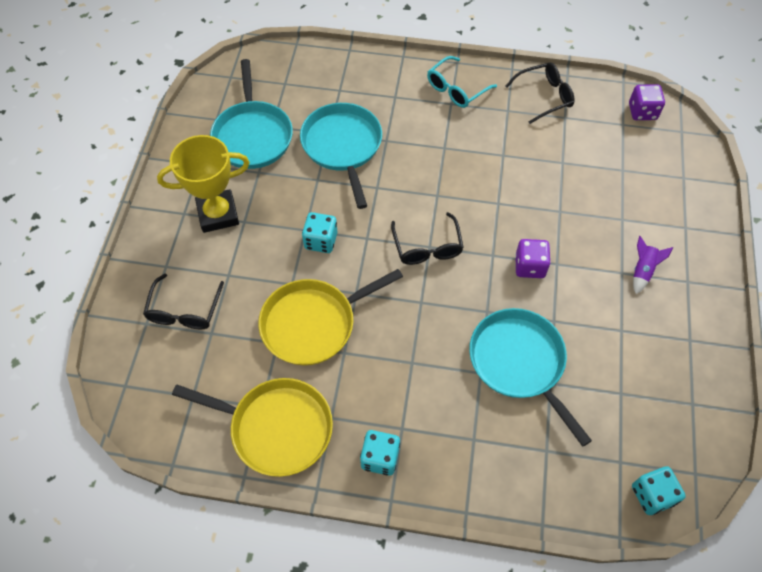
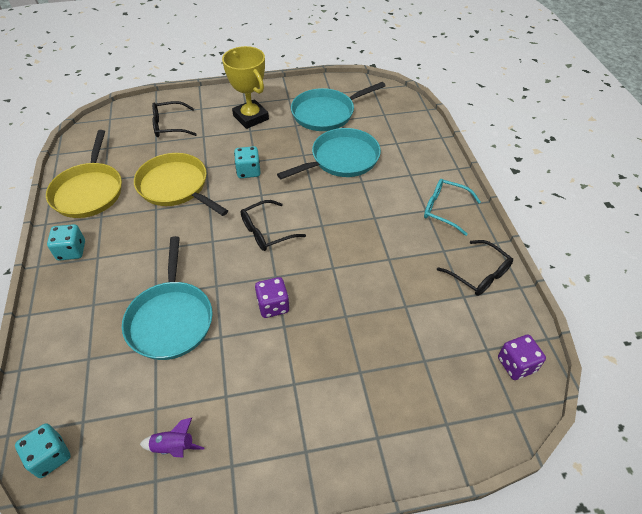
camera: 70 degrees right, 10 degrees down
turquoise pan [469,308,592,447] -> turquoise pan turned 135 degrees clockwise [122,236,213,360]
purple rocket [633,236,673,294] -> purple rocket moved to [140,418,204,458]

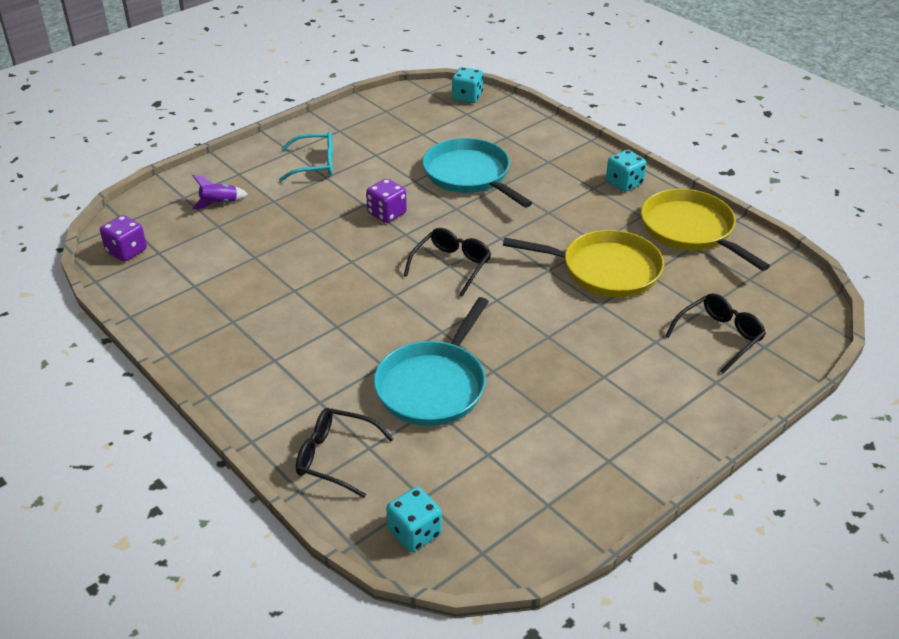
camera: 150 degrees right, 10 degrees down
purple rocket [140,418,204,458] -> purple rocket moved to [192,175,248,209]
yellow trophy [222,46,269,129] -> none
turquoise dice [234,146,261,178] -> turquoise dice moved to [386,487,442,552]
turquoise pan [291,82,386,131] -> none
turquoise glasses [424,179,481,236] -> turquoise glasses moved to [279,132,333,181]
black glasses [437,240,513,296] -> black glasses moved to [296,408,394,498]

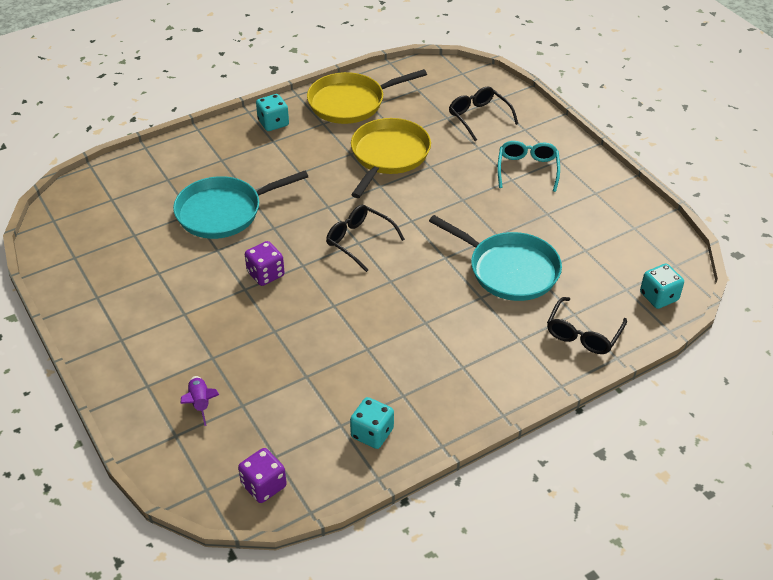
camera: 80 degrees left, 5 degrees up
turquoise glasses [279,132,333,181] -> turquoise glasses moved to [497,141,560,192]
turquoise dice [452,67,483,103] -> turquoise dice moved to [350,397,394,449]

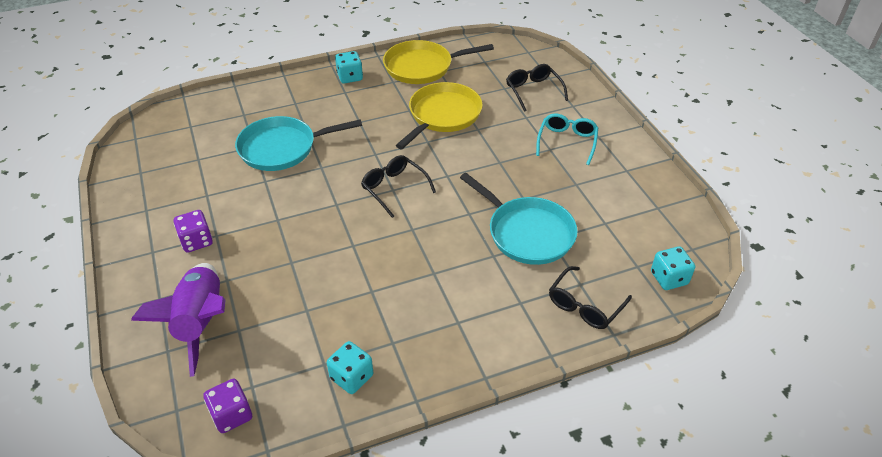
camera: 10 degrees right, 0 degrees up
purple rocket [181,376,219,426] -> purple rocket [131,263,226,377], size x2.26
purple dice [245,241,285,286] -> purple dice moved to [174,210,213,253]

